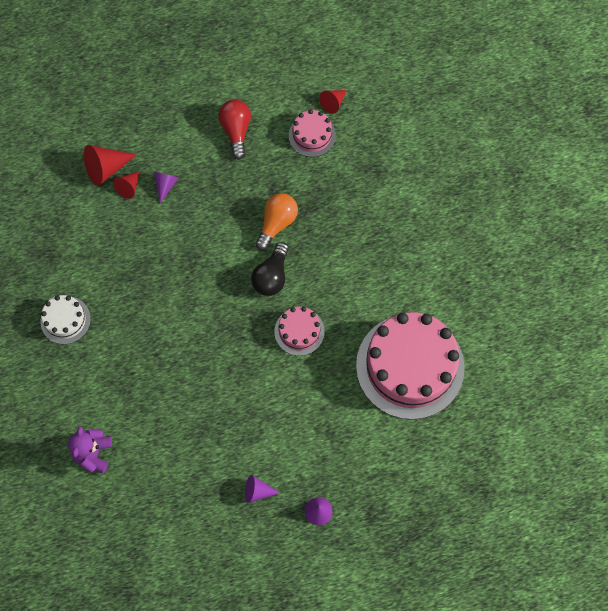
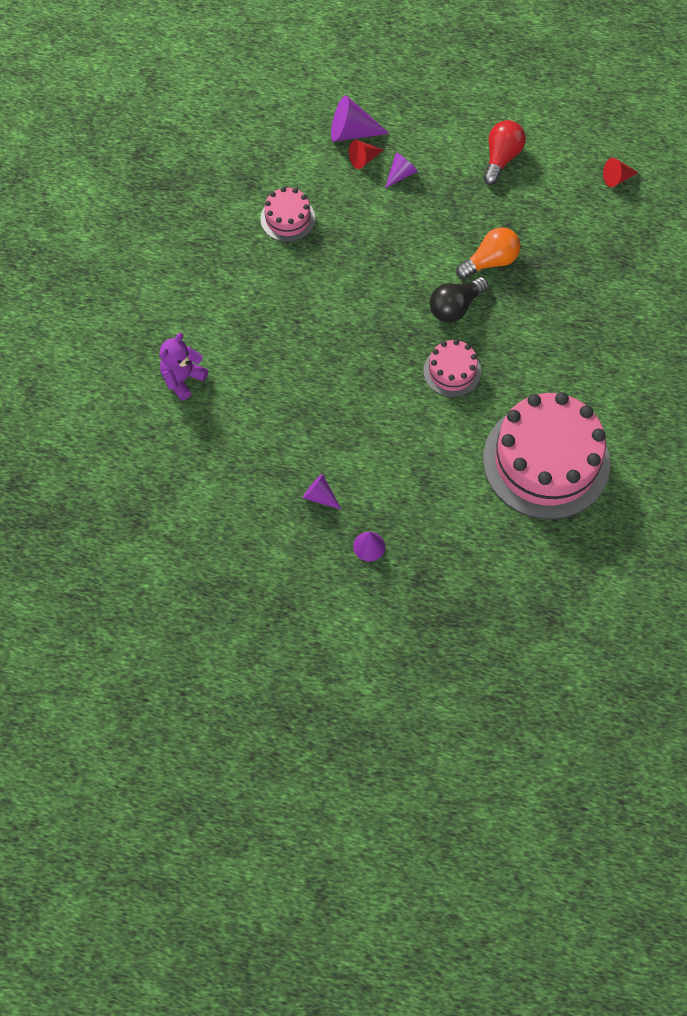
camera: 30 degrees right, 5 degrees down
white cake [40,295,91,344] -> none
red cone [84,145,137,186] -> purple cone [331,95,390,142]
pink cake [289,109,336,157] -> pink cake moved to [260,187,315,242]

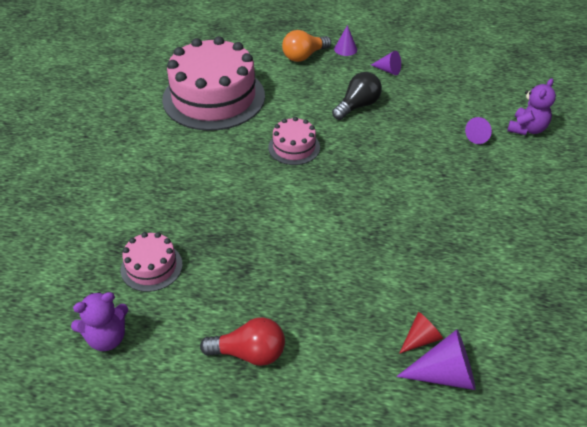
camera: 175 degrees right, 20 degrees down
pink cake [260,187,315,242] -> pink cake moved to [121,232,183,292]
purple cone [385,152,418,188] -> purple cone moved to [465,117,492,144]
black light bulb [430,277,489,323] -> black light bulb moved to [332,72,382,120]
orange light bulb [456,227,521,279] -> orange light bulb moved to [282,30,331,62]
red light bulb [483,120,526,185] -> red light bulb turned 105 degrees counterclockwise [200,317,285,366]
red cone [603,158,639,187] -> purple teddy bear [71,292,128,351]

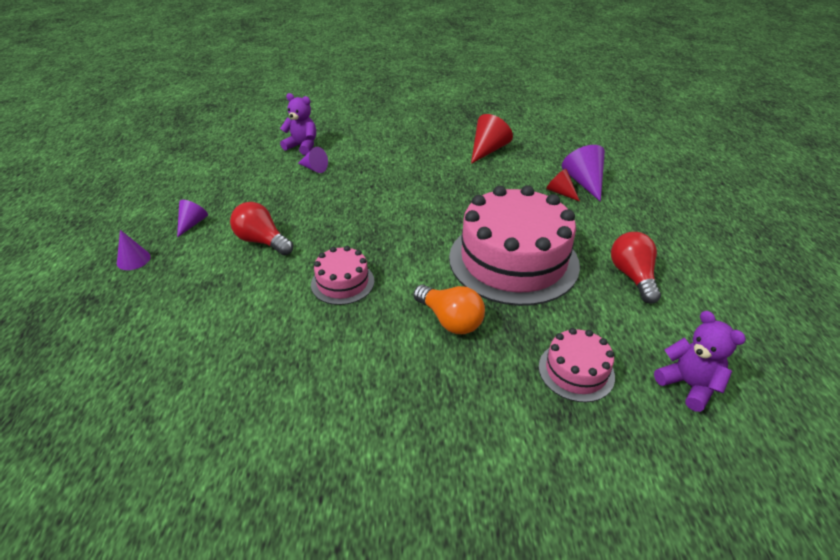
camera: 100 degrees left, 5 degrees down
pink cake [162,36,265,131] -> pink cake moved to [449,185,580,306]
orange light bulb [282,30,331,62] -> orange light bulb moved to [413,285,485,334]
black light bulb [332,72,382,120] -> red light bulb [230,202,293,255]
none -> red cone [471,114,513,164]

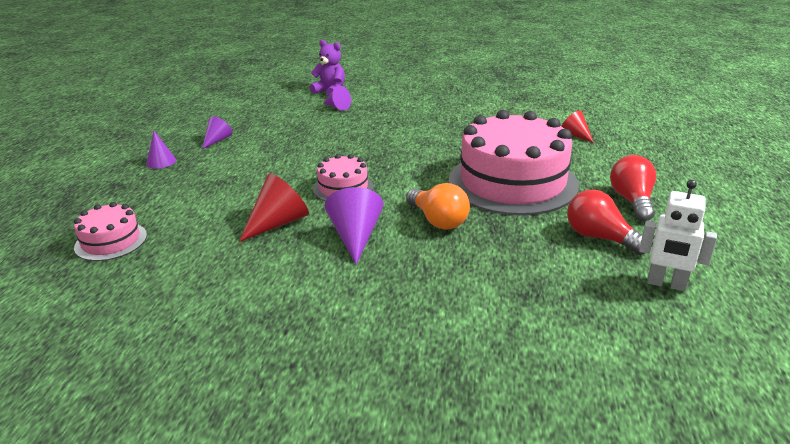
camera: 10 degrees right, 10 degrees down
red light bulb [230,202,293,255] -> red light bulb moved to [567,189,645,255]
red cone [471,114,513,164] -> red cone moved to [239,174,309,242]
pink cake [539,328,615,402] -> pink cake moved to [74,202,147,261]
purple cone [562,145,605,202] -> purple cone moved to [325,187,383,265]
purple teddy bear [654,311,746,412] -> white robot [639,180,717,291]

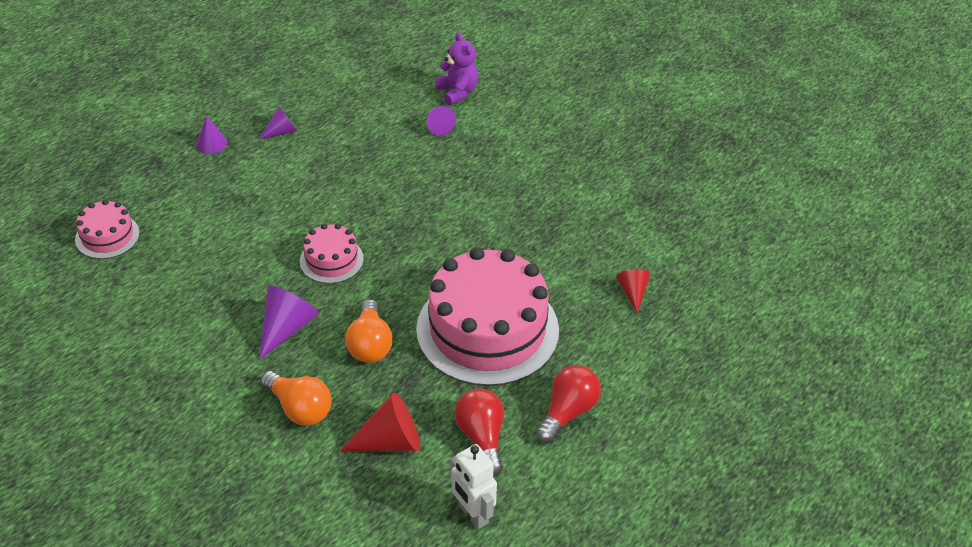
camera: 30 degrees right, 15 degrees up
red cone [239,174,309,242] -> red cone moved to [340,393,420,451]
none -> orange light bulb [260,371,331,426]

